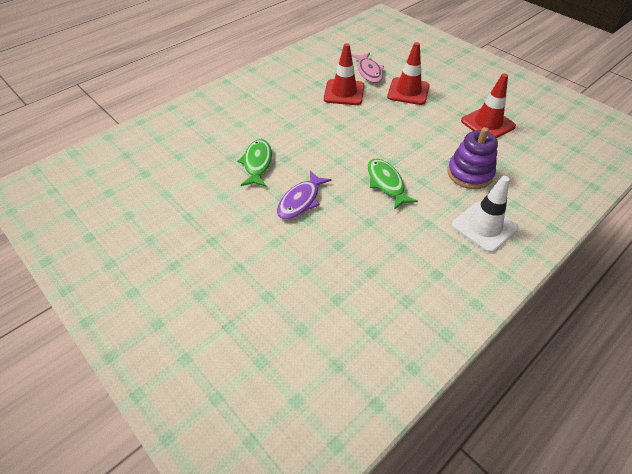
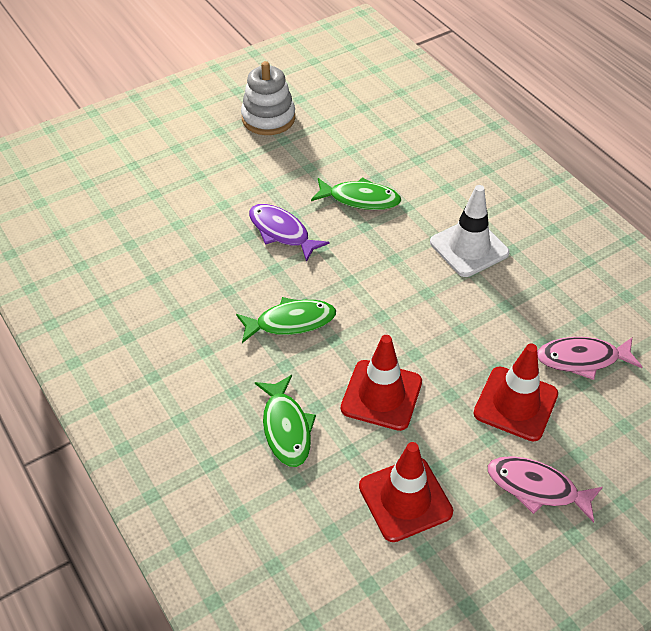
camera: 100 degrees right, 0 degrees up
red traffic cone [324,43,364,105] -> red traffic cone moved to [341,335,422,431]
purple stacking toy [447,127,498,189] -> green fish [255,375,316,467]
white traffic cone [452,176,518,253] -> white traffic cone moved to [430,185,510,277]
none -> white stacking toy [241,61,295,135]
none -> pink fish [488,456,603,523]

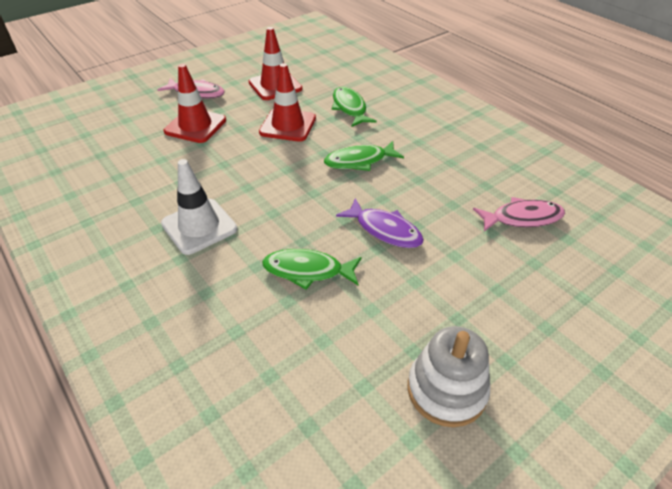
camera: 175 degrees right, 5 degrees down
pink fish [537,337,642,380] -> pink fish moved to [473,197,565,231]

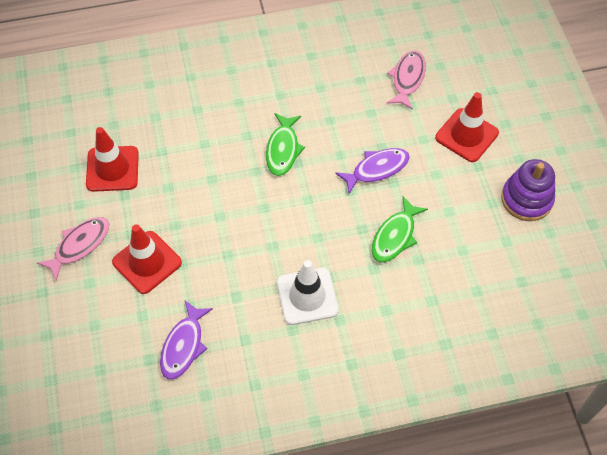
camera: 65 degrees left, 15 degrees up
red traffic cone [259,63,316,142] -> red traffic cone moved to [435,92,499,162]
green fish [332,87,377,127] -> none
white stacking toy [408,326,490,427] -> purple stacking toy [501,159,555,221]
none -> purple fish [160,301,213,379]

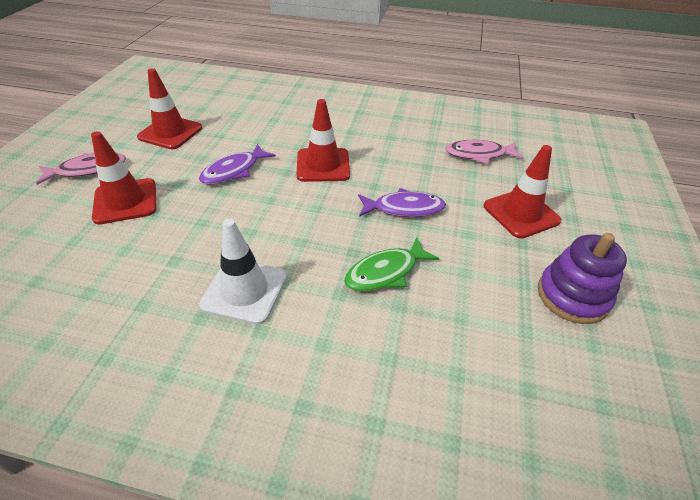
camera: 25 degrees right, 15 degrees down
purple fish [160,301,213,379] -> purple fish moved to [199,144,276,184]
green fish [266,113,305,176] -> red traffic cone [296,99,350,182]
pink fish [387,50,426,110] -> pink fish turned 135 degrees counterclockwise [446,140,524,164]

